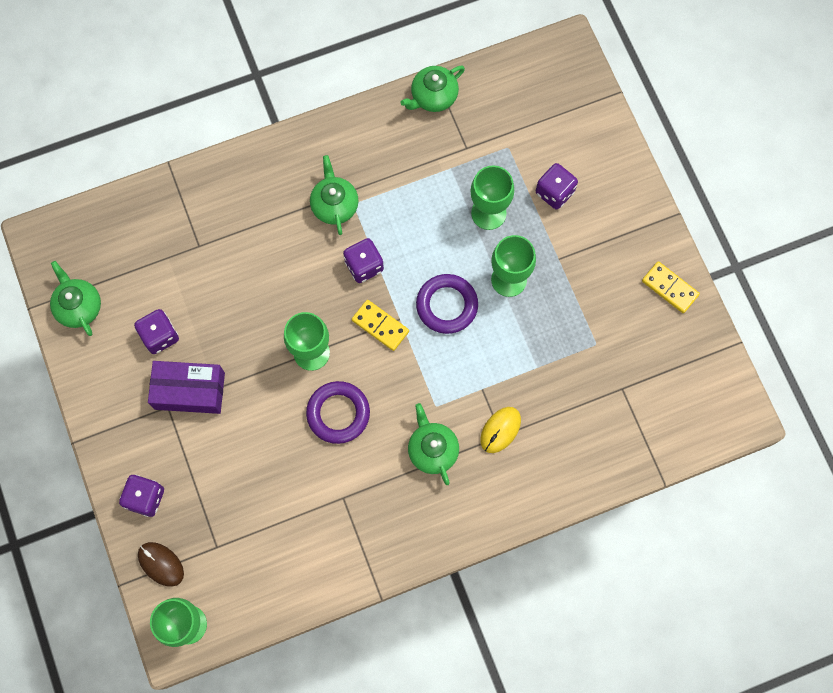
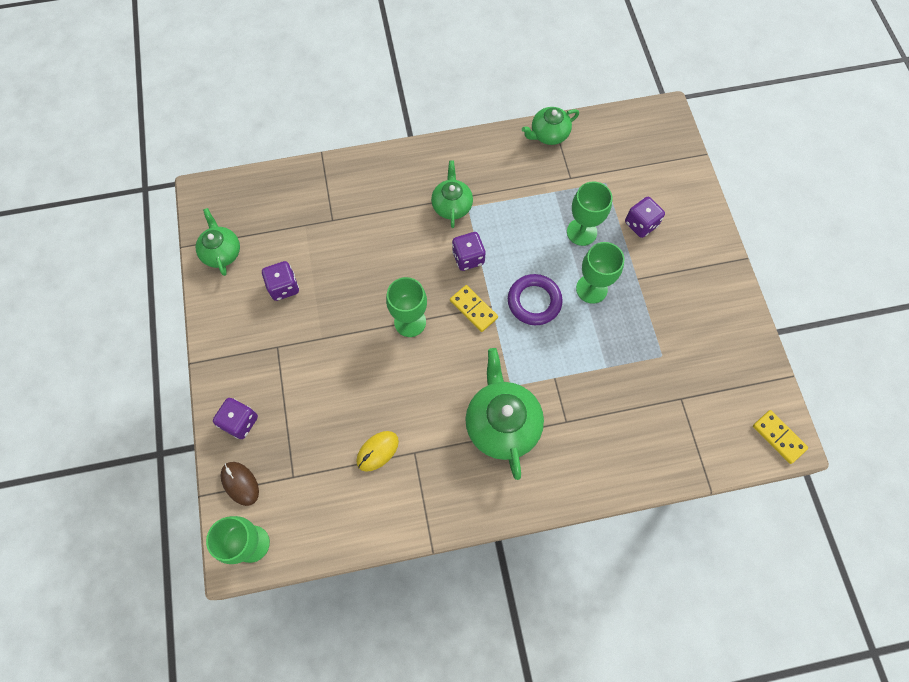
camera: 10 degrees right, 5 degrees down
purple box [148,361,225,414] -> none
purple ring [306,381,370,444] -> none
green teapot [408,403,459,485] -> green teapot [465,348,544,480], size x1.64
yellow mouse [480,407,521,453] -> yellow mouse moved to [356,431,399,472]
yellow domino [642,261,700,313] -> yellow domino moved to [753,410,808,464]

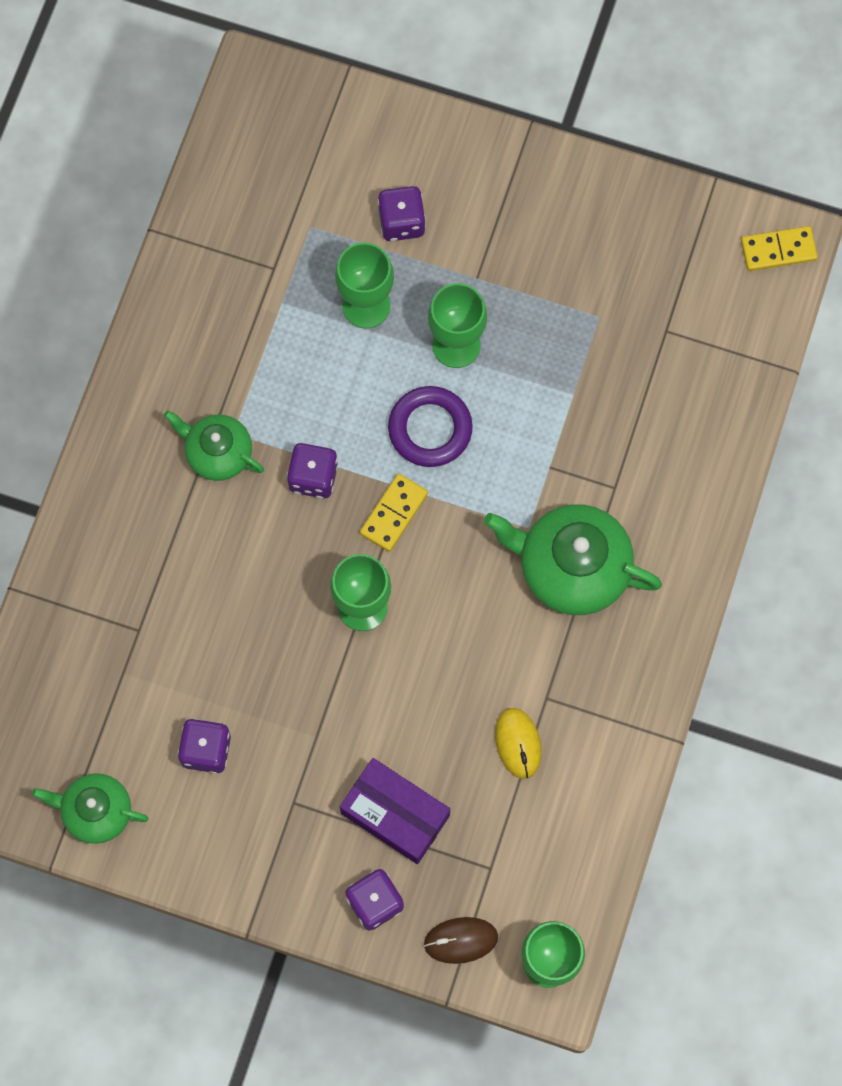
camera: 60 degrees left, 5 degrees up
yellow domino [450,285,498,332] -> yellow domino turned 45 degrees counterclockwise [360,474,428,552]
green teapot [522,107,579,145] -> none
none -> purple box [340,758,450,864]

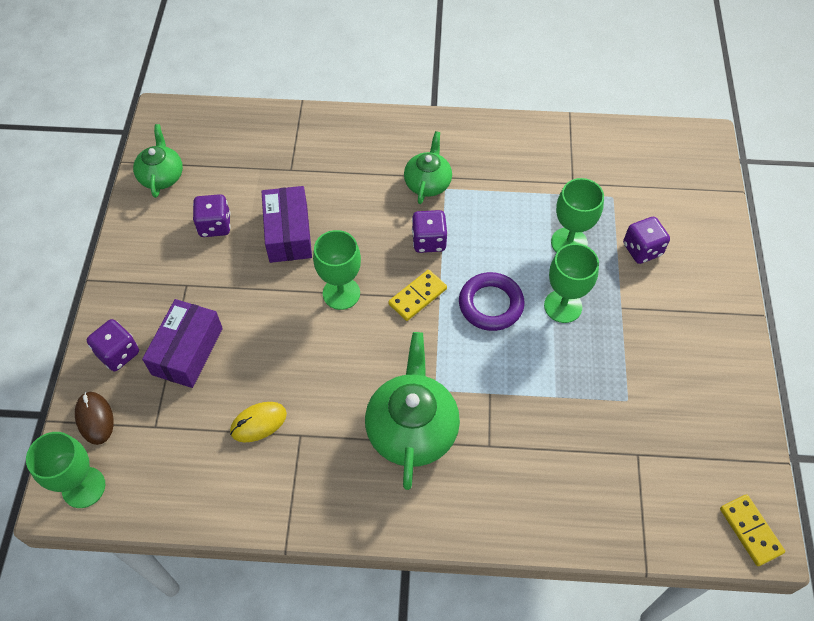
camera: 75 degrees right, 15 degrees down
yellow domino [360,474,428,552] -> yellow domino turned 60 degrees counterclockwise [388,270,447,321]
none -> purple box [261,186,312,263]

